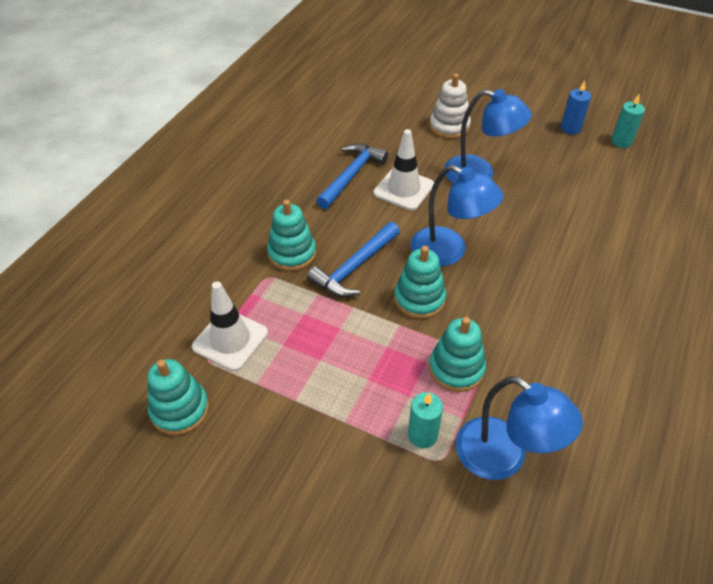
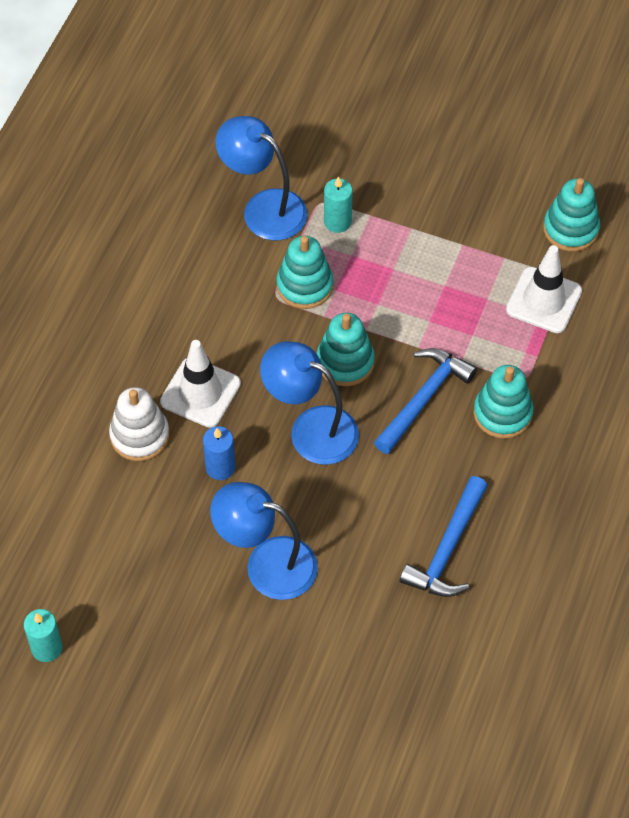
camera: 175 degrees right, 10 degrees up
white traffic cone [373,129,434,211] -> white traffic cone moved to [160,340,241,428]
white stacking toy [430,74,471,139] -> white stacking toy moved to [109,387,169,461]
blue candle [561,81,591,135] -> blue candle moved to [203,426,235,480]

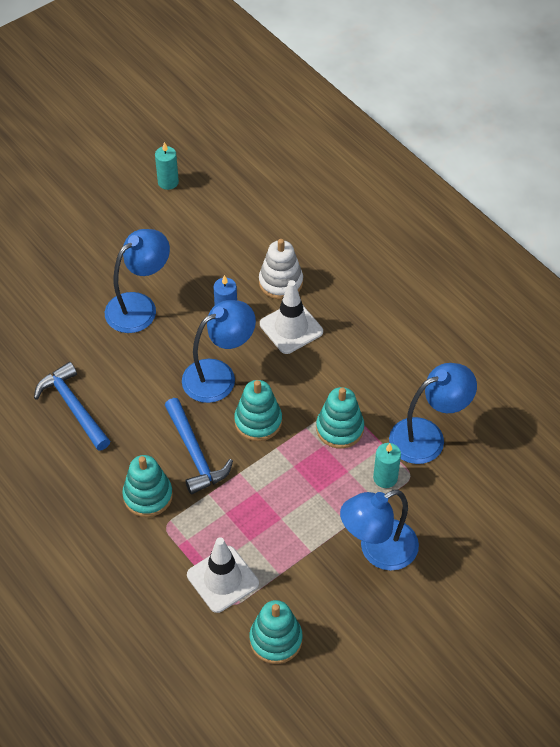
camera: 120 degrees right, 5 degrees down
none -> blue lamp [340,490,419,571]

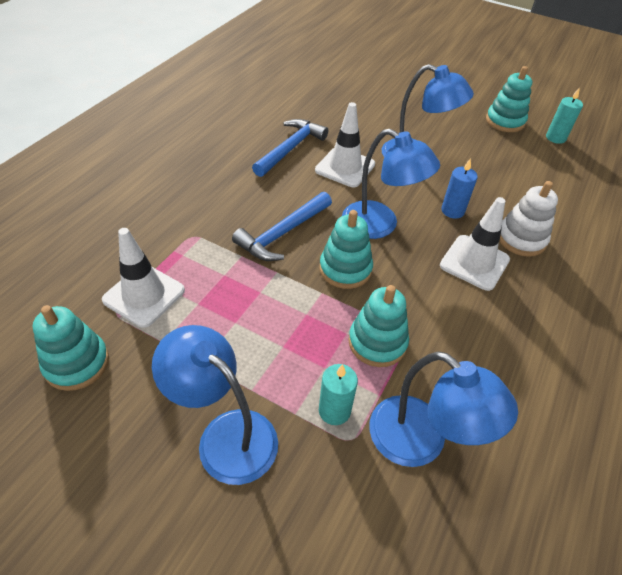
camera: 65 degrees right, 5 degrees down
turquoise stacking toy [122,455,173,517] -> turquoise stacking toy moved to [486,66,532,132]
none -> white traffic cone [315,102,375,187]

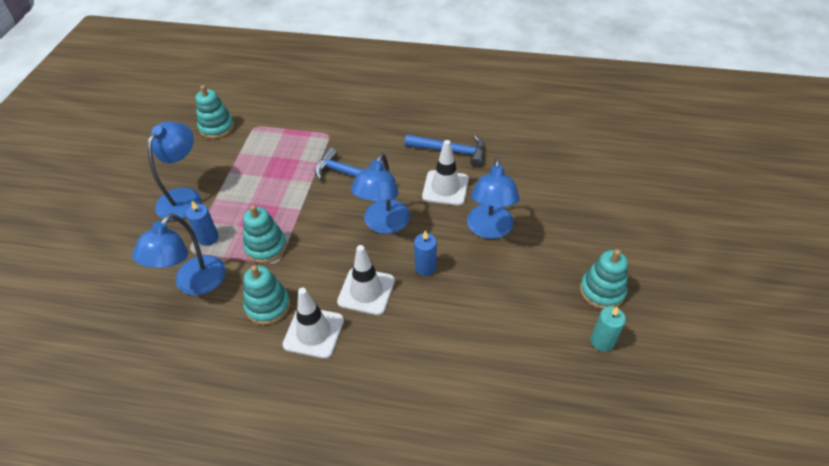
camera: 75 degrees right, 0 degrees up
white traffic cone [102,228,185,328] -> white traffic cone moved to [282,288,344,359]
turquoise candle [319,364,358,425] -> blue candle [186,201,219,246]
turquoise stacking toy [320,210,373,289] -> turquoise stacking toy moved to [243,265,290,325]
white stacking toy [499,181,558,257] -> none

